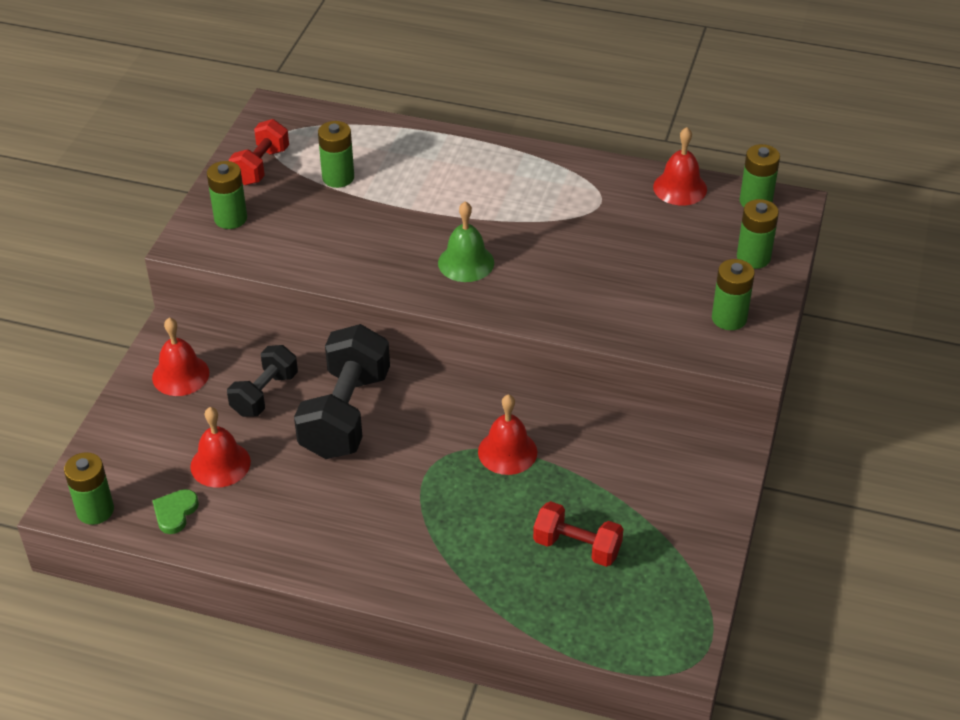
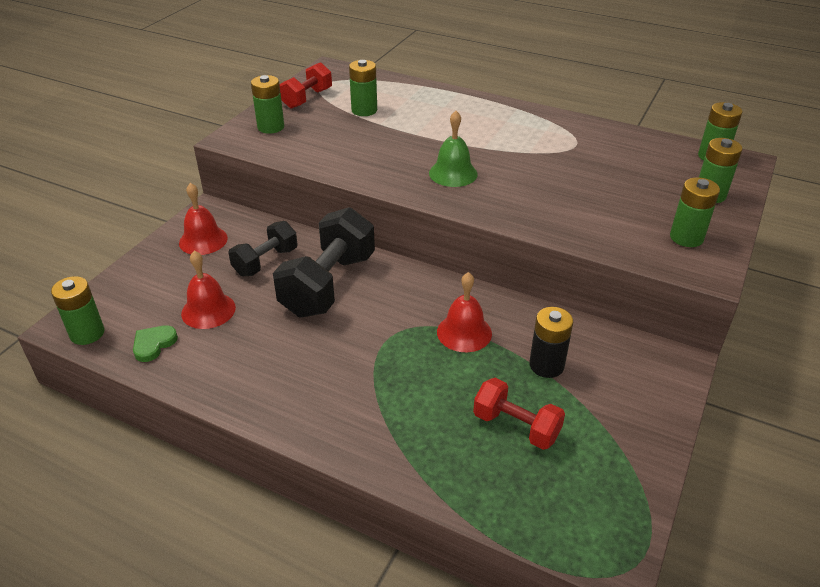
camera: 10 degrees right, 5 degrees down
red bell [653,127,707,206] -> none
none -> black battery [529,307,573,378]

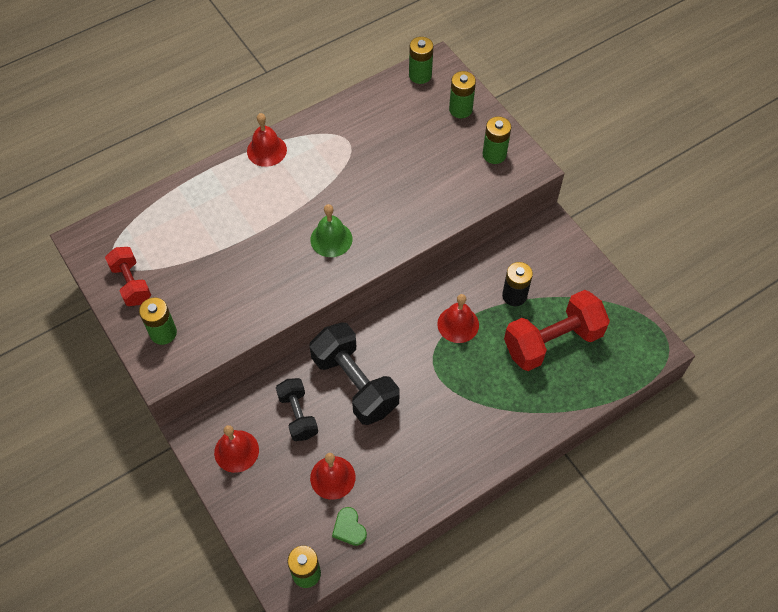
camera: 60 degrees left, 20 degrees up
green battery [349,60,377,116] -> none
red dumbbell [473,378,565,450] -> red dumbbell [504,290,610,371], size x1.71
none -> red bell [247,113,287,167]

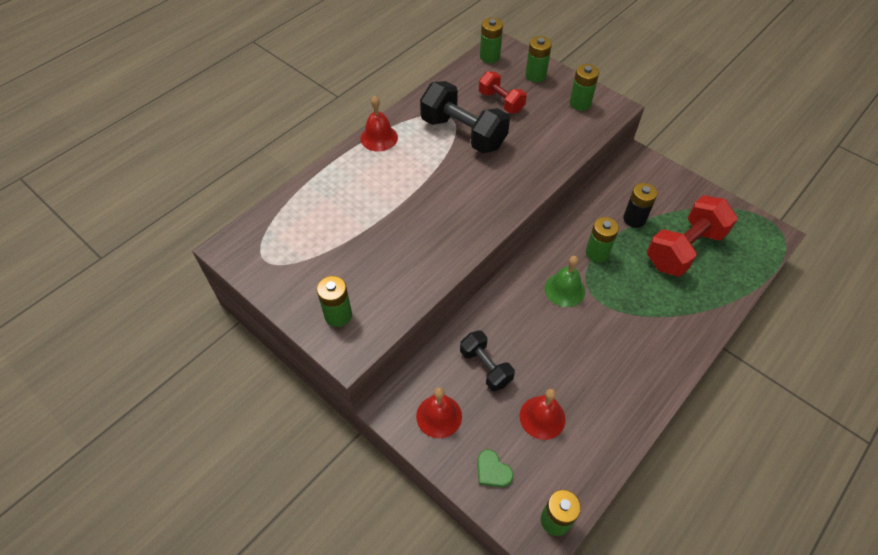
camera: 15 degrees left, 5 degrees down
red dumbbell [105,247,151,306] -> red dumbbell moved to [479,71,527,113]
black dumbbell [310,322,399,425] -> black dumbbell moved to [420,81,510,154]
green bell [311,204,353,257] -> green bell moved to [545,256,585,307]
green heart [332,507,367,546] -> green heart moved to [477,449,513,487]
red bell [437,294,479,343] -> green battery [586,217,619,262]

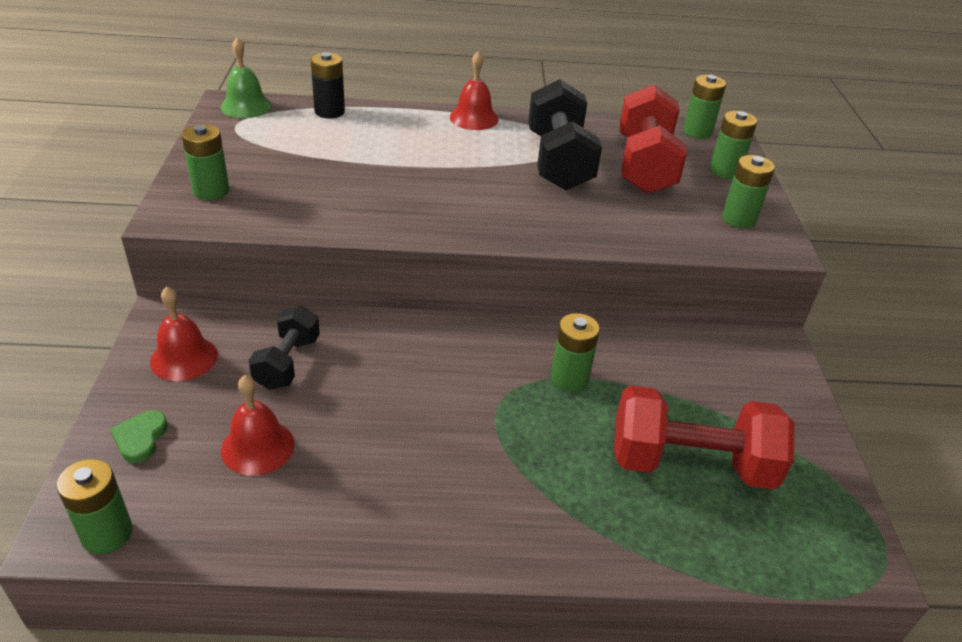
camera: 45 degrees right, 15 degrees down
red dumbbell [479,71,527,113] -> red dumbbell [619,84,687,194], size x1.71
green bell [545,256,585,307] -> green bell moved to [221,37,272,118]
black battery [623,183,657,228] -> black battery moved to [311,52,345,118]

